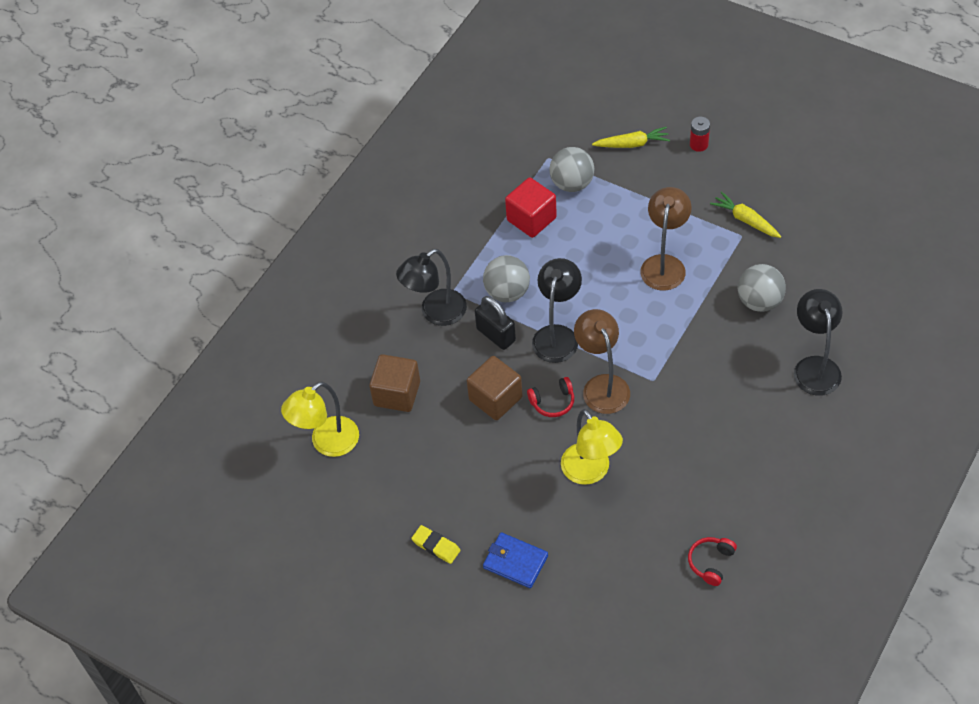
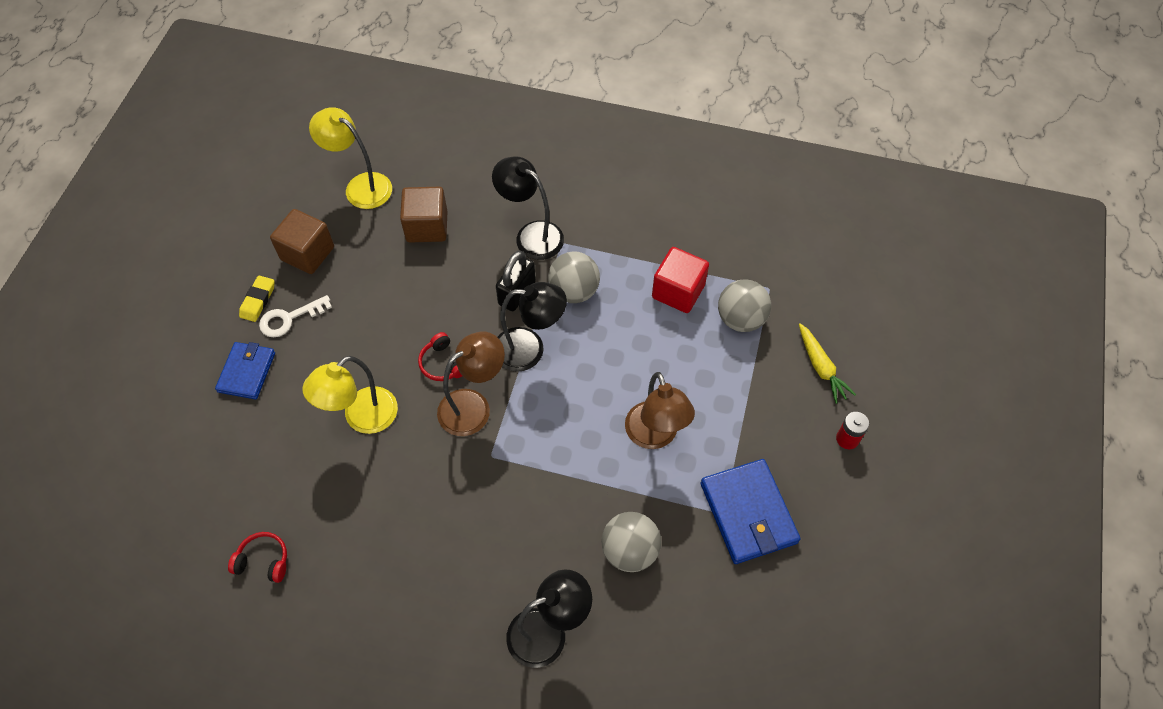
camera: 70 degrees right, 5 degrees up
brown cube [467,356,523,420] -> brown cube moved to [270,209,334,274]
brown lamp [640,187,692,291] -> brown lamp turned 75 degrees clockwise [625,372,695,449]
yellow carrot [710,191,782,238] -> blue wallet [701,459,800,564]
none -> white key [259,295,332,337]

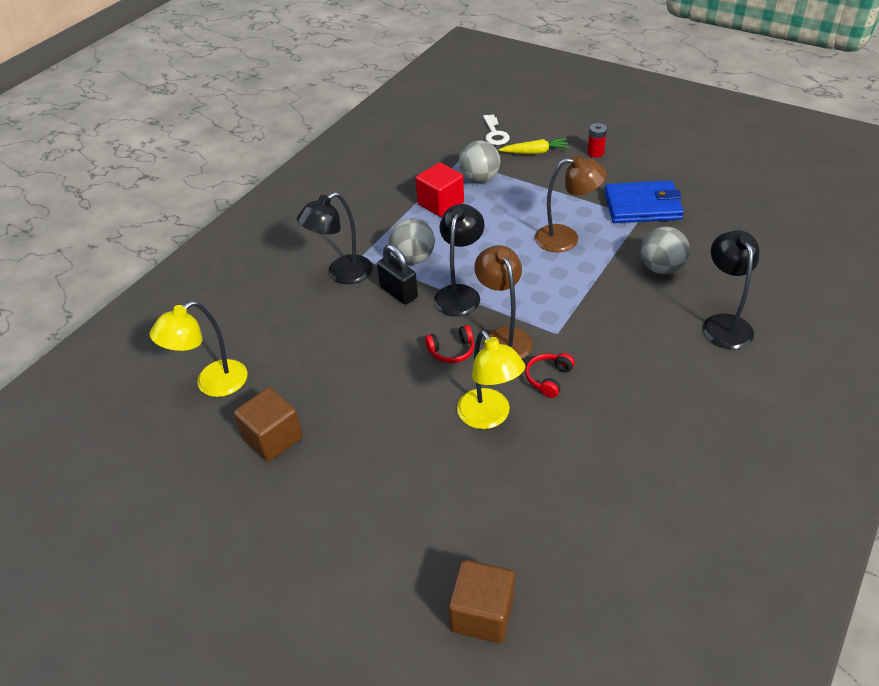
camera: 70 degrees left, 15 degrees down
blue wallet [215,342,275,400] -> none
red headphones [228,532,287,583] -> red headphones moved to [525,353,575,398]
yellow eraser [239,275,275,322] -> none
white key [259,295,332,337] -> white key moved to [483,114,510,145]
brown cube [400,187,447,243] -> brown cube moved to [448,560,515,643]

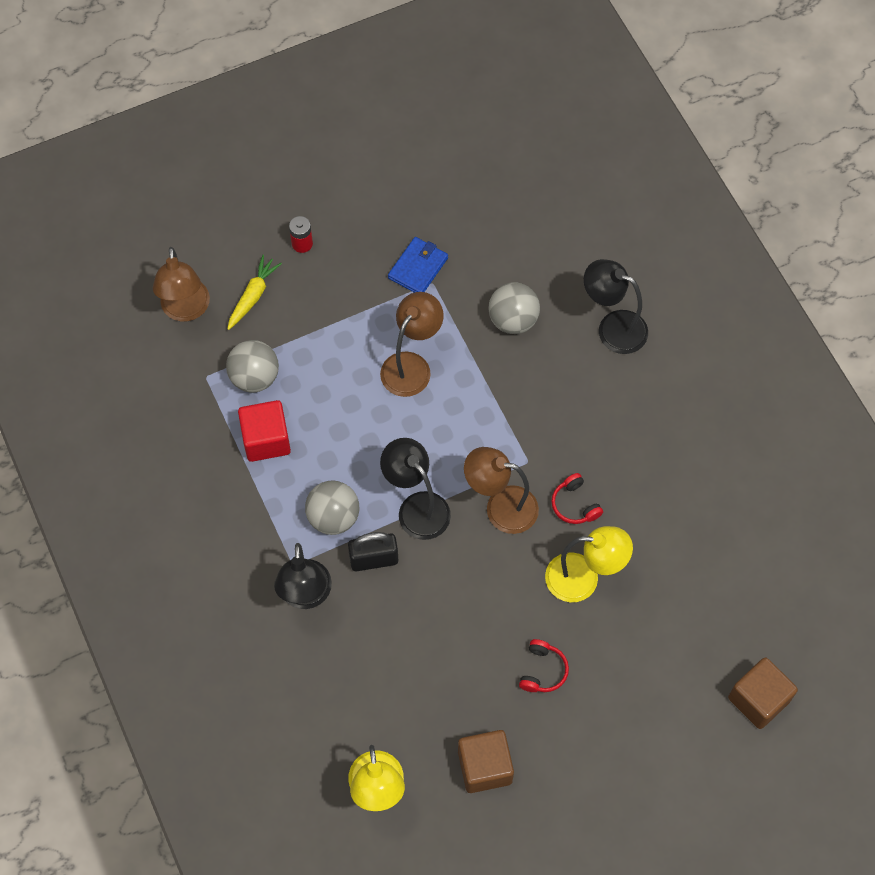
camera: 60 degrees left, 20 degrees up
red headphones [425,325,474,363] -> red headphones moved to [519,639,569,692]
white key [483,114,510,145] -> brown lamp [153,247,210,322]
blue wallet [604,181,684,223] -> blue wallet [388,237,448,293], size x0.65

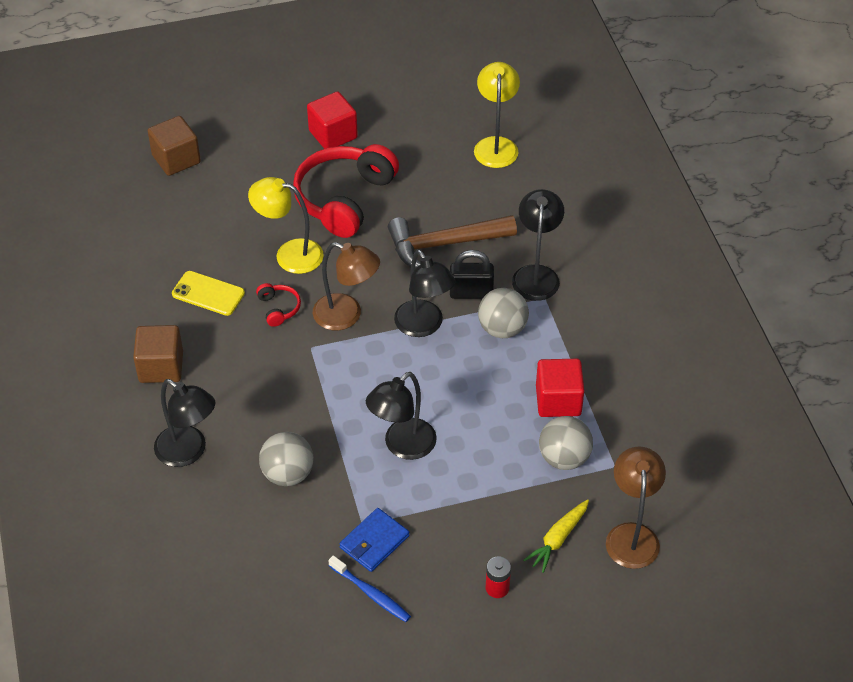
camera: 170 degrees left, 15 degrees down
brown lamp [380,292,444,397] -> black lamp [366,372,437,460]
brown cube [458,730,514,793] -> brown cube moved to [133,325,183,383]
red headphones [519,639,569,692] -> red headphones [293,144,399,238], size x2.37
none -> yellow phone [172,271,245,316]
none -> red cube [307,91,358,149]
none -> blue toothbrush [328,555,411,622]
none -> brown hammer [388,215,517,268]

